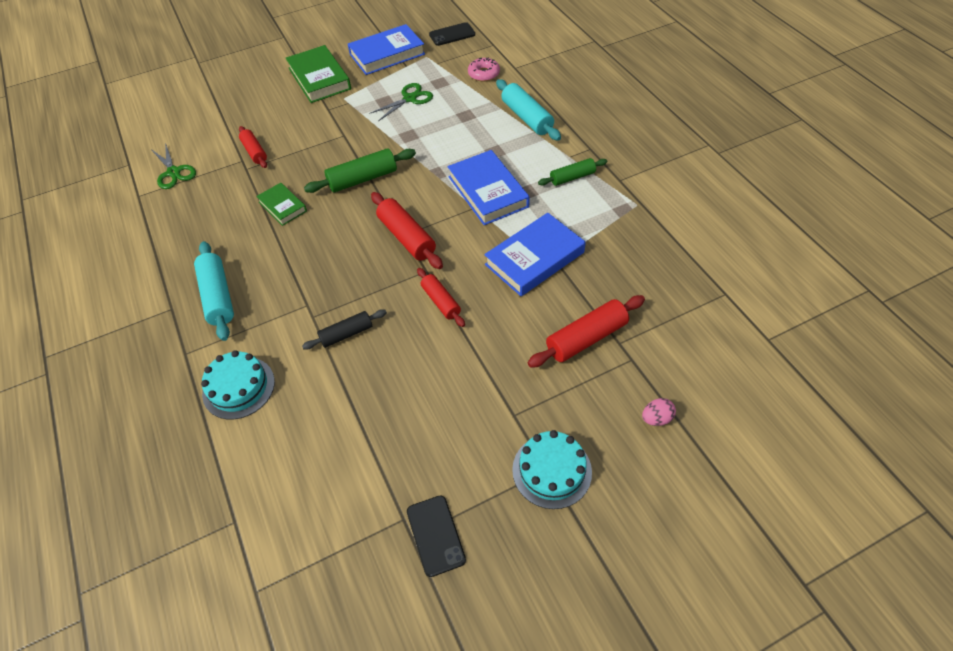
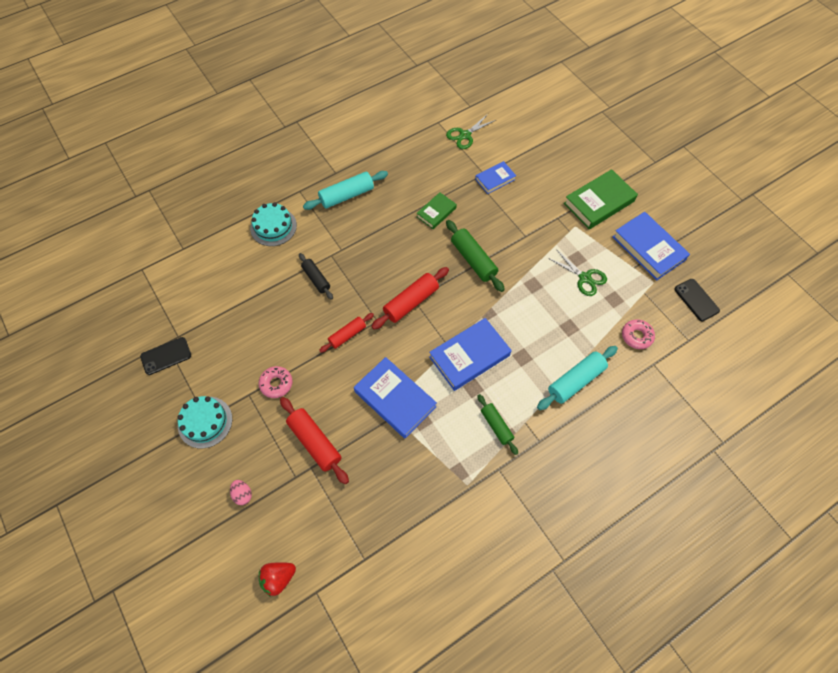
camera: 80 degrees right, 10 degrees up
red rolling pin [239,126,267,168] -> blue book [475,161,516,194]
none -> pink donut [259,366,292,398]
none -> red strawberry [259,562,296,597]

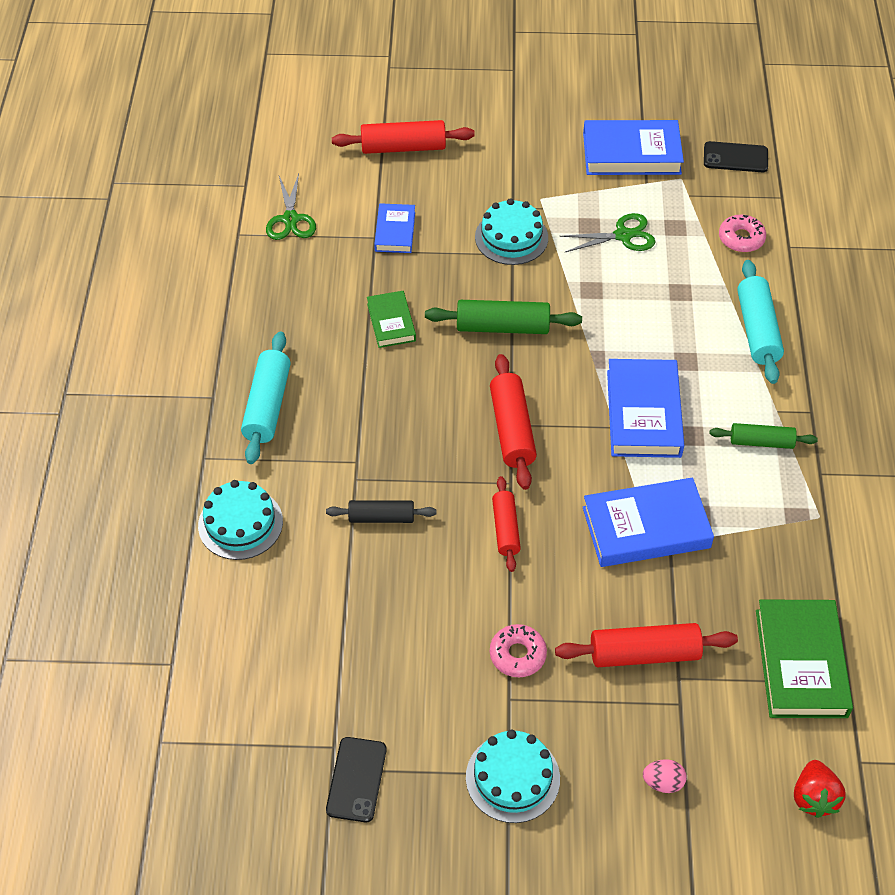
camera: 55 degrees left, 10 degrees down
green book [564,169,638,229] -> green book moved to [756,599,853,718]
none -> red rolling pin [332,120,475,154]
none -> turquoise cake [475,198,548,265]

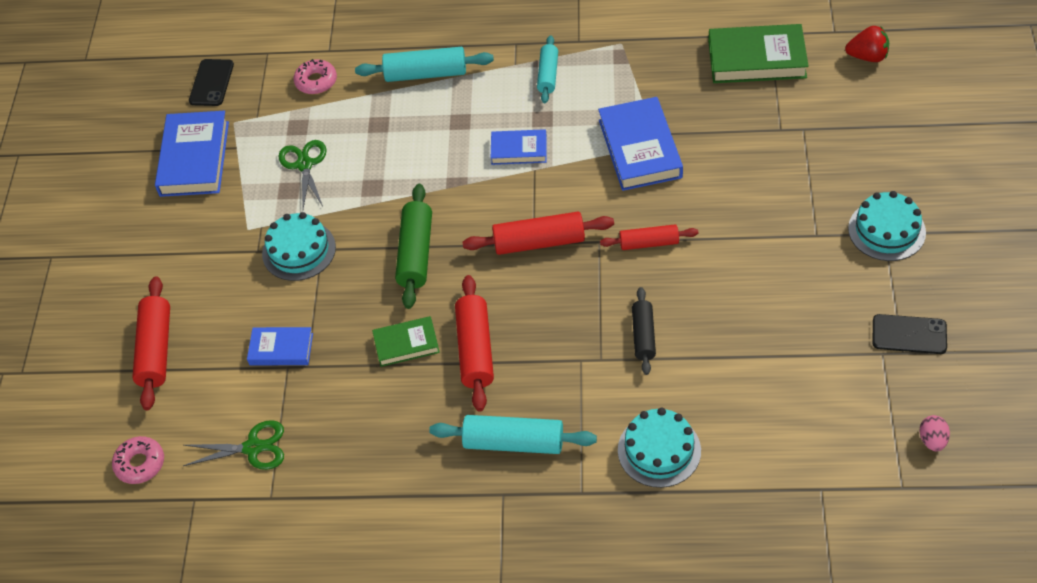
camera: 85 degrees left, 0 degrees up
pink donut [490,624,547,677] -> pink donut moved to [112,436,164,484]
red rolling pin [555,623,738,667] -> red rolling pin moved to [455,275,494,411]
blue book [607,359,684,458] -> blue book [491,129,547,165], size x0.58
pink egg [643,759,687,793] -> pink egg moved to [919,415,950,451]
green rolling pin [710,423,818,449] -> turquoise rolling pin [537,36,558,103]

